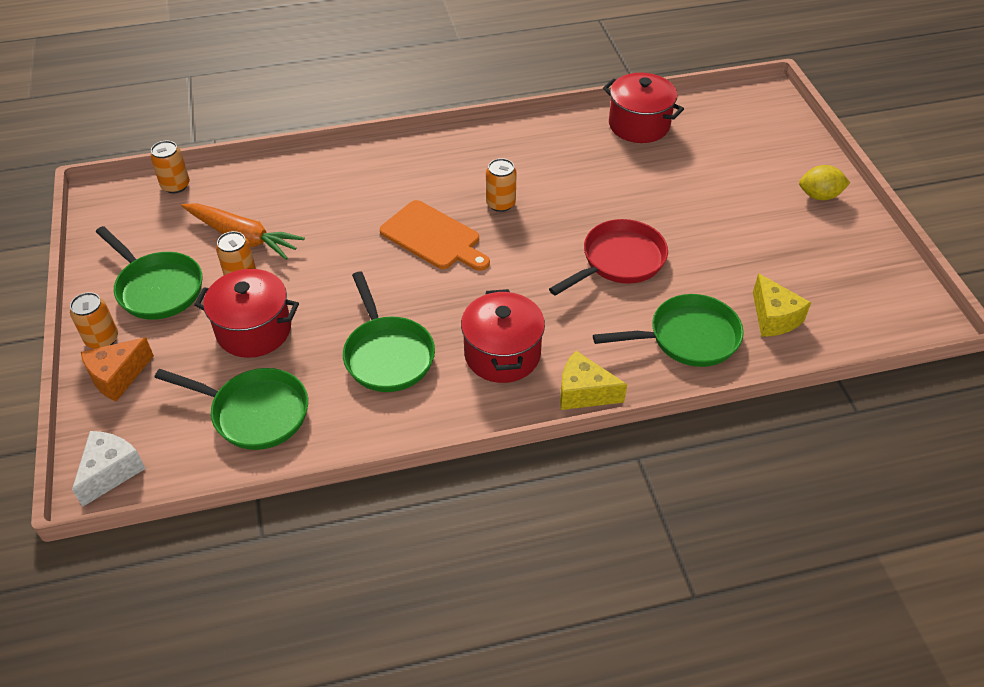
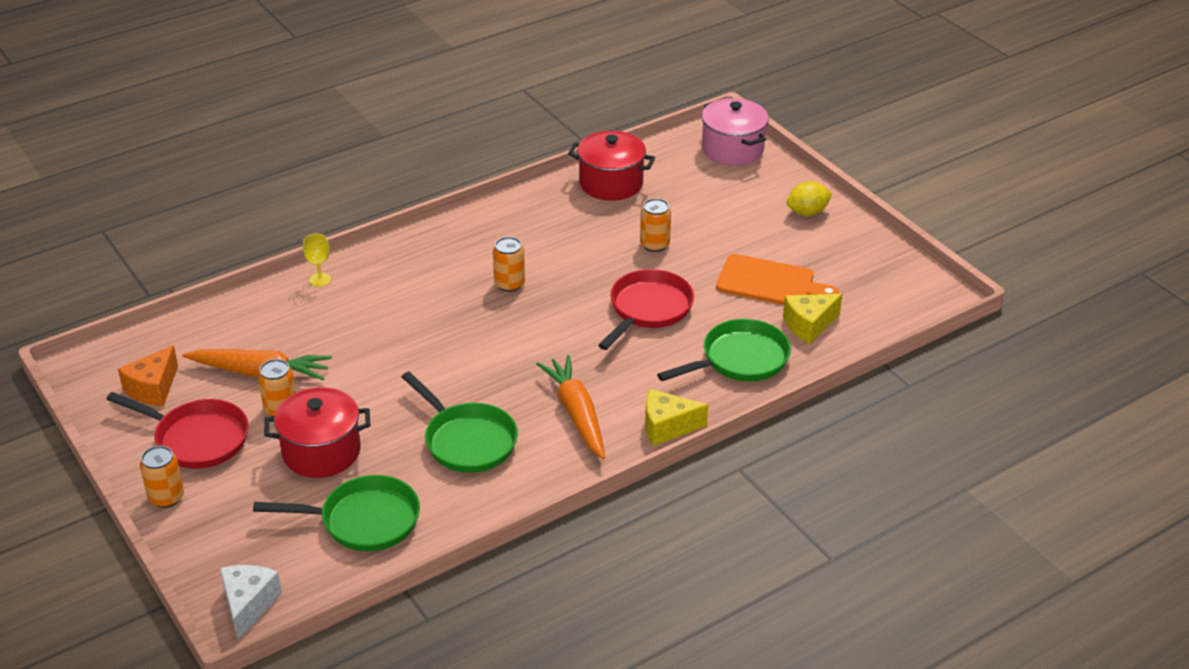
camera: 20 degrees left, 10 degrees down
orange cheese [81,337,154,402] -> orange cheese moved to [118,345,178,406]
green pan [96,226,202,320] -> red pan [106,392,249,469]
orange can [150,141,190,193] -> orange can moved to [640,198,671,252]
orange cutting board [380,200,490,271] -> orange cutting board moved to [716,254,839,305]
red pot [461,289,545,383] -> orange carrot [536,355,605,459]
yellow cheese [753,273,811,337] -> yellow cheese turned 105 degrees clockwise [783,294,842,344]
none -> yellow goblet [303,234,331,287]
none -> pink pot [702,98,769,166]

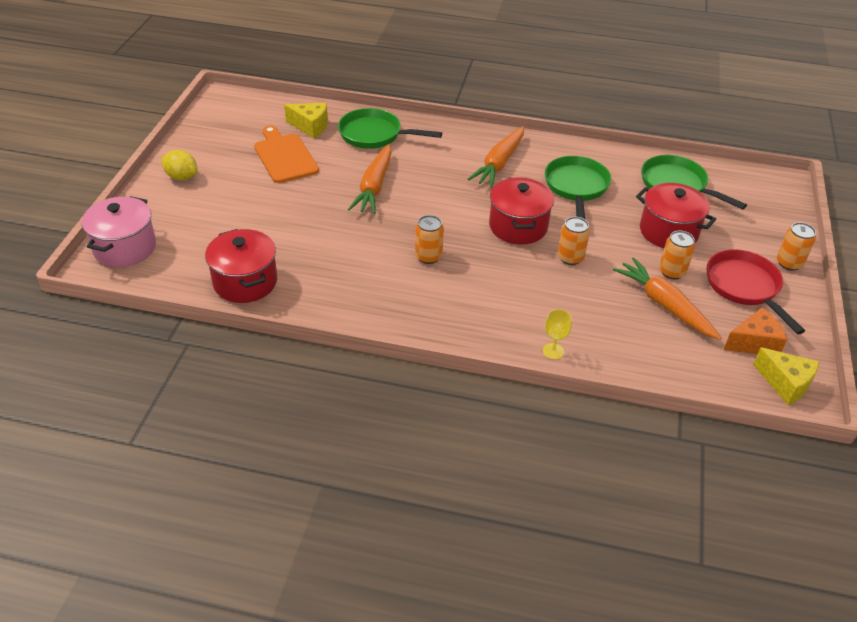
camera: 135 degrees left, 5 degrees up
white cheese [220,565,282,640] -> none
red pan [598,269,694,350] -> orange carrot [348,144,392,214]
orange can [640,198,671,252] -> orange can moved to [557,217,590,265]
yellow cheese [645,389,708,446] -> yellow cheese moved to [753,347,819,405]
none -> red pot [489,177,554,245]

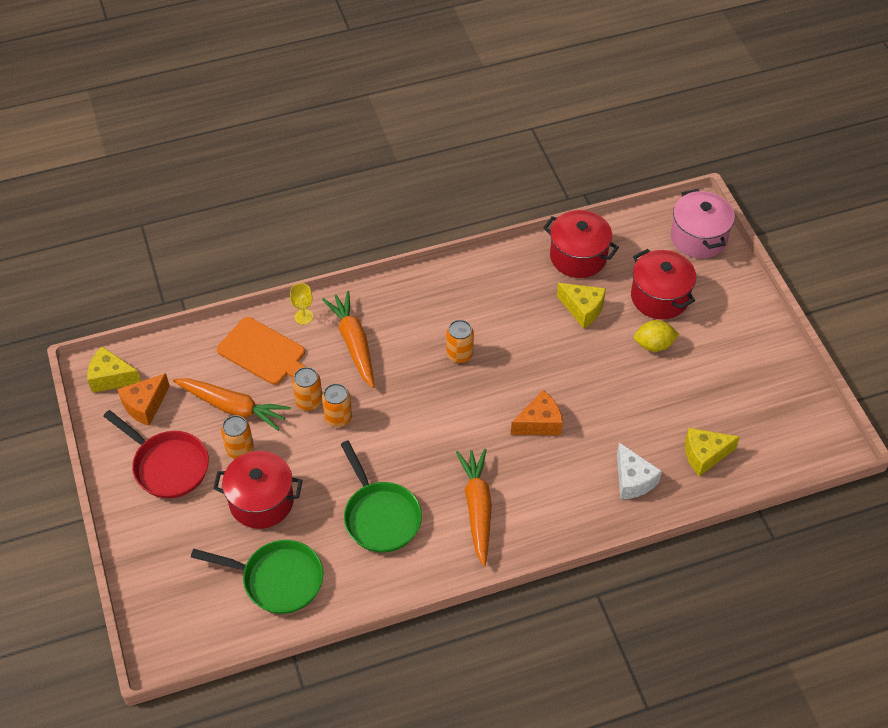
camera: 150 degrees right, 10 degrees up
yellow lemon [162,150,198,180] -> yellow lemon moved to [634,320,679,352]
orange cutting board [254,125,319,183] -> orange cutting board moved to [217,317,307,385]
green pan [338,108,442,149] -> white cheese [617,442,662,500]
orange carrot [348,144,392,214] -> orange carrot moved to [322,291,374,388]
red pot [489,177,554,245] -> red pot moved to [631,249,696,319]
orange can [777,222,816,271] -> orange can moved to [292,367,322,411]
none -> orange cheese [511,390,563,435]
none -> yellow cheese [557,283,606,329]

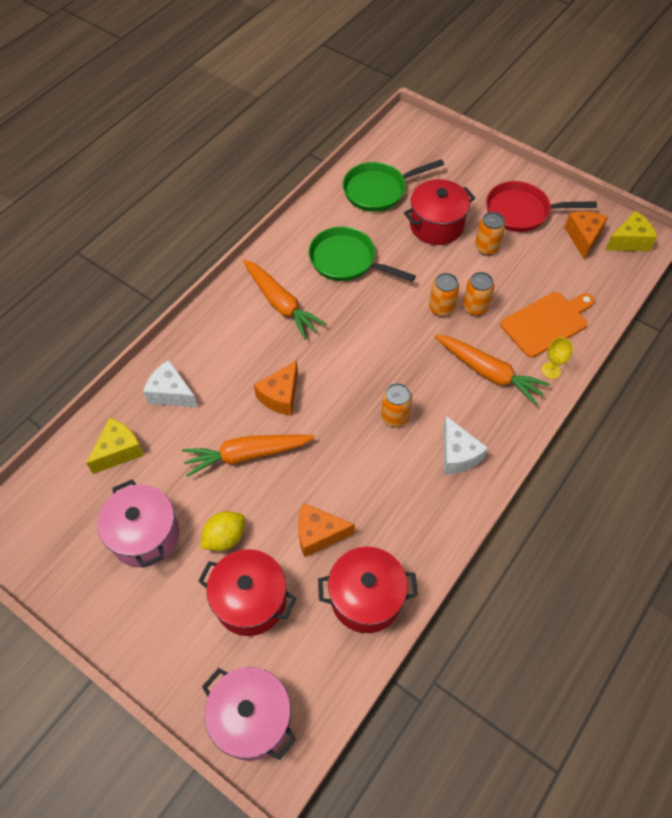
camera: 145 degrees right, 5 degrees up
orange carrot [173,378,291,431] -> orange carrot moved to [182,435,315,477]
orange cutting board [217,317,307,385] -> orange cutting board turned 150 degrees clockwise [500,292,595,358]
yellow cheese [557,283,606,329] -> orange cheese [298,503,355,557]
none -> pink pot [97,479,179,568]
none -> white cheese [443,416,488,474]

